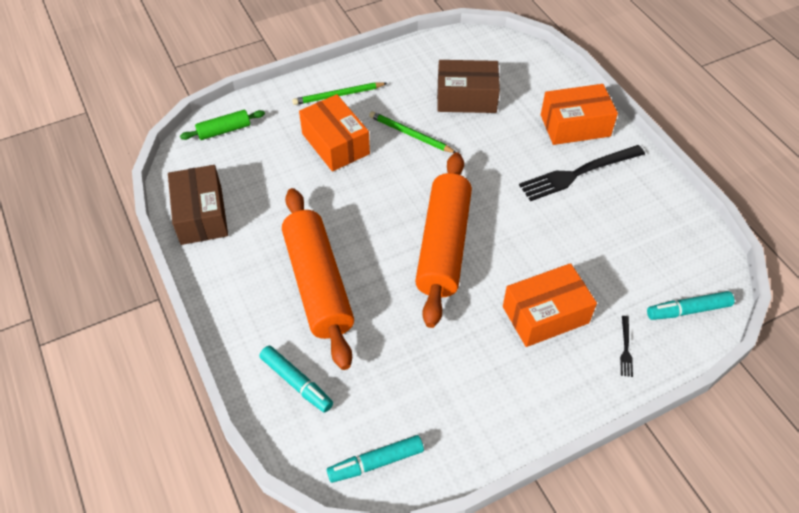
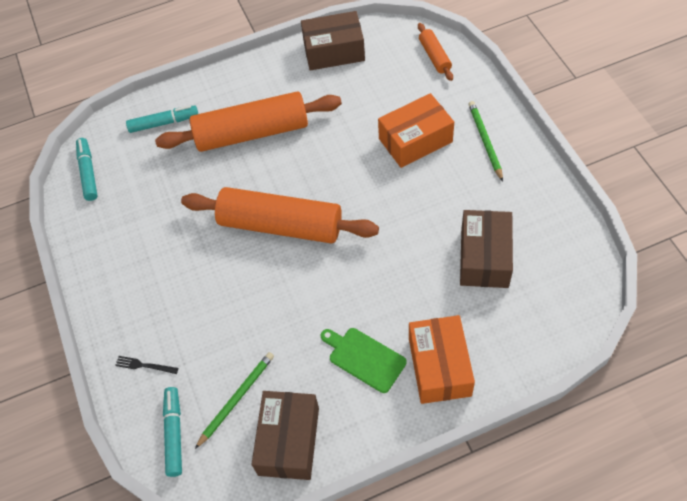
camera: 100 degrees right, 5 degrees up
green rolling pin [180,110,265,140] -> orange rolling pin [418,23,453,81]
turquoise marker [260,346,333,413] -> turquoise marker turned 150 degrees counterclockwise [126,105,198,133]
green pencil [369,111,456,153] -> green pencil moved to [195,352,274,449]
orange box [503,263,597,347] -> none
black fork [519,145,645,201] -> green cutting board [321,328,407,393]
none -> brown box [251,391,319,480]

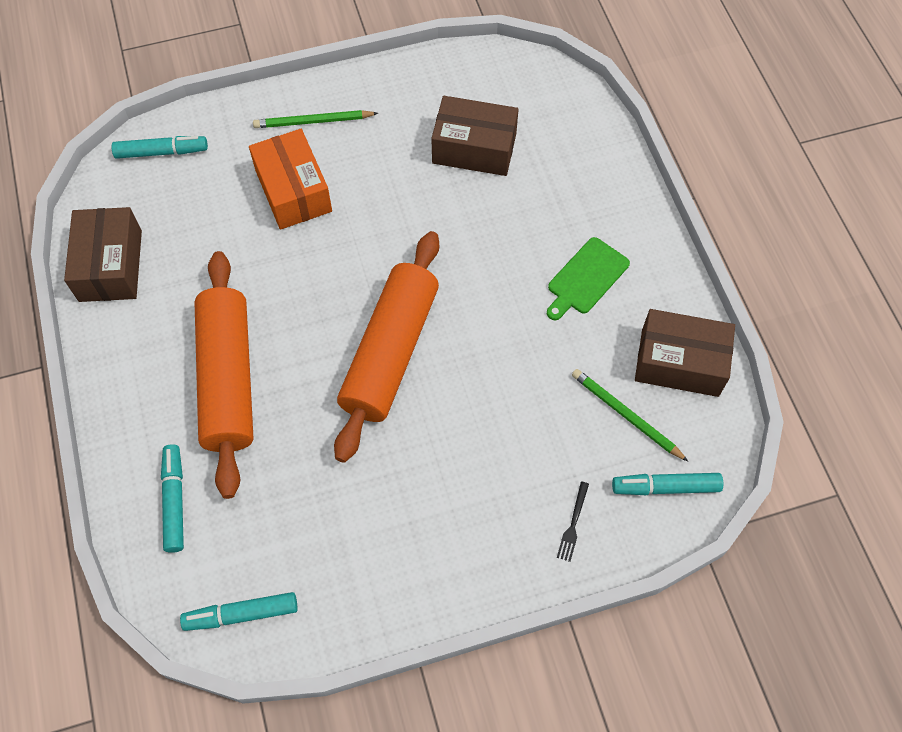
camera: 90 degrees left, 5 degrees up
orange box [409,315,475,404] -> none
orange rolling pin [418,23,453,81] -> turquoise marker [112,136,208,159]

